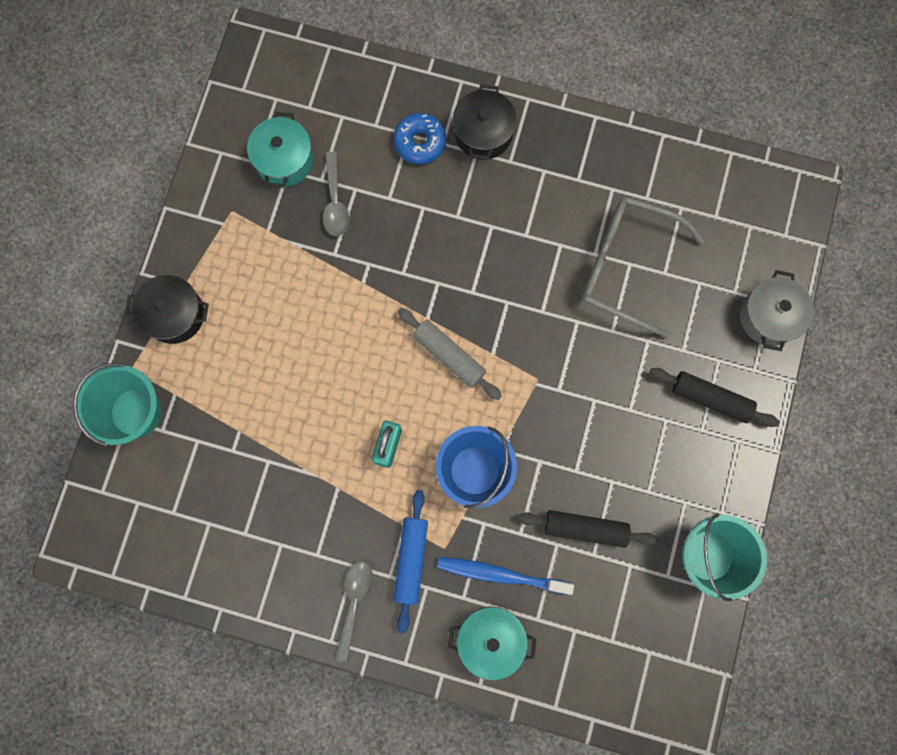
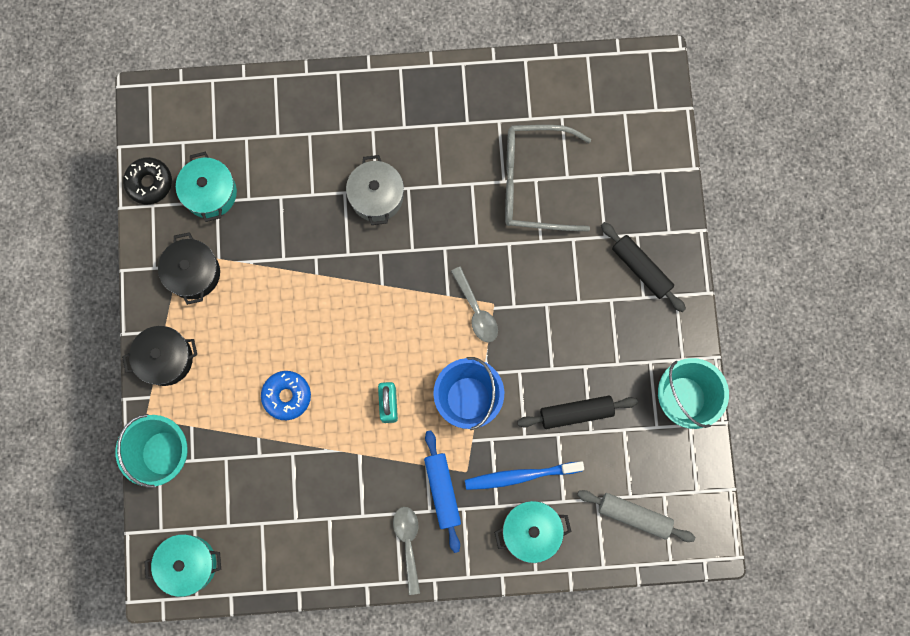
camera: 20 degrees left, 0 degrees up
grey spoon [323,152,350,237] -> grey spoon moved to [451,266,498,342]
blue donut [393,113,446,164] -> blue donut moved to [261,371,311,420]
grey rolling pin [398,308,502,400] -> grey rolling pin moved to [577,490,695,542]
black pot [453,84,517,160] -> black pot moved to [158,232,220,305]
black rolling pin [649,368,780,427] -> black rolling pin turned 45 degrees clockwise [601,222,686,312]
grey pot [740,270,814,351] -> grey pot moved to [346,155,404,225]
none -> black donut [123,157,172,204]
none -> turquoise pot [144,534,221,597]

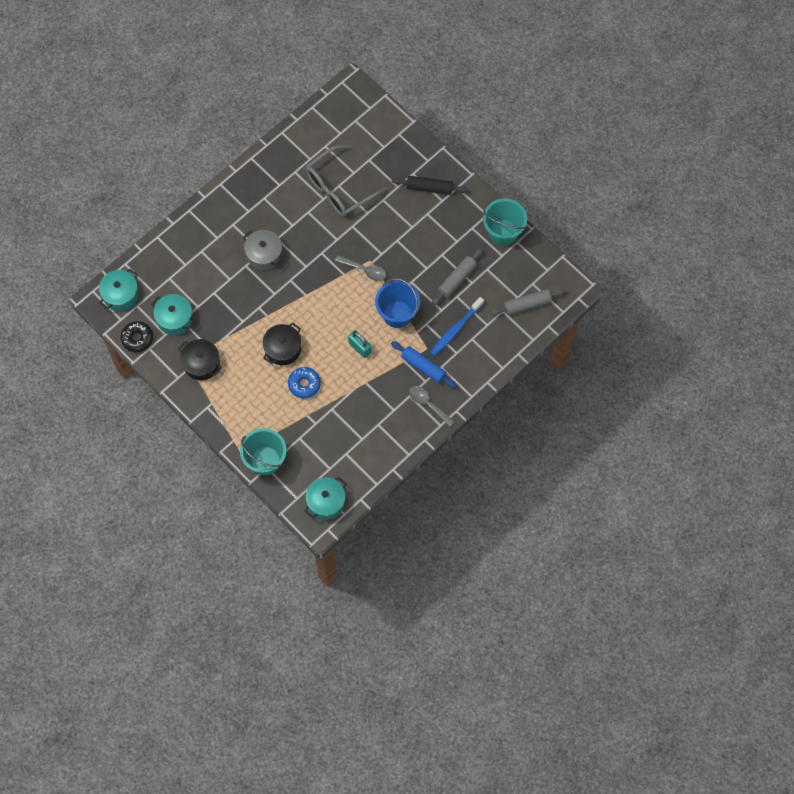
camera: 40 degrees left, 10 degrees down
black pot [122,326,197,386] -> black pot moved to [263,322,301,365]
turquoise pot [494,501,571,563] -> turquoise pot moved to [99,269,139,311]
black rolling pin [517,396,638,429] -> grey rolling pin [432,248,483,306]

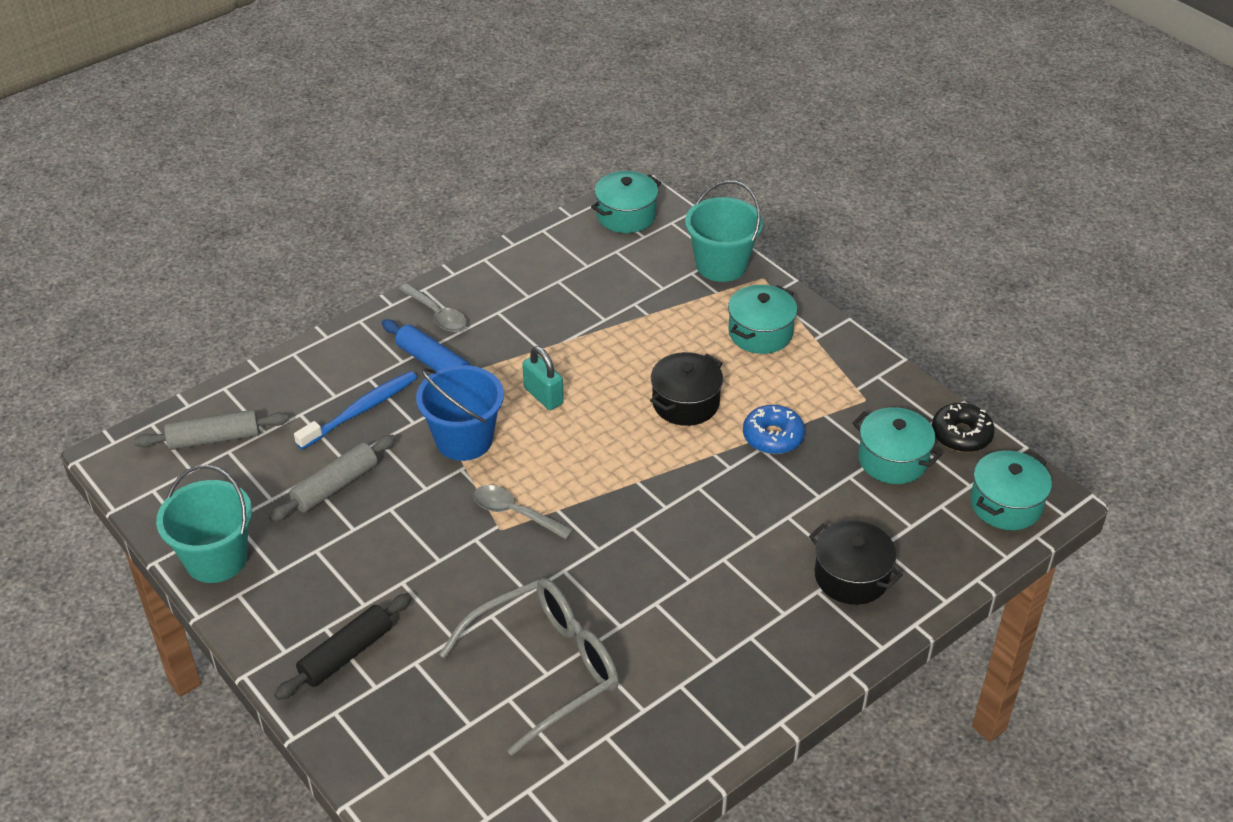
camera: 175 degrees left, 25 degrees down
black pot [178,339,222,380] -> black pot moved to [809,520,903,605]
grey pot [243,230,284,271] -> none
blue donut [288,367,321,398] -> blue donut moved to [743,405,805,454]
black rolling pin [391,176,468,195] -> black rolling pin turned 60 degrees counterclockwise [274,593,412,700]
none -> turquoise pot [728,285,798,354]

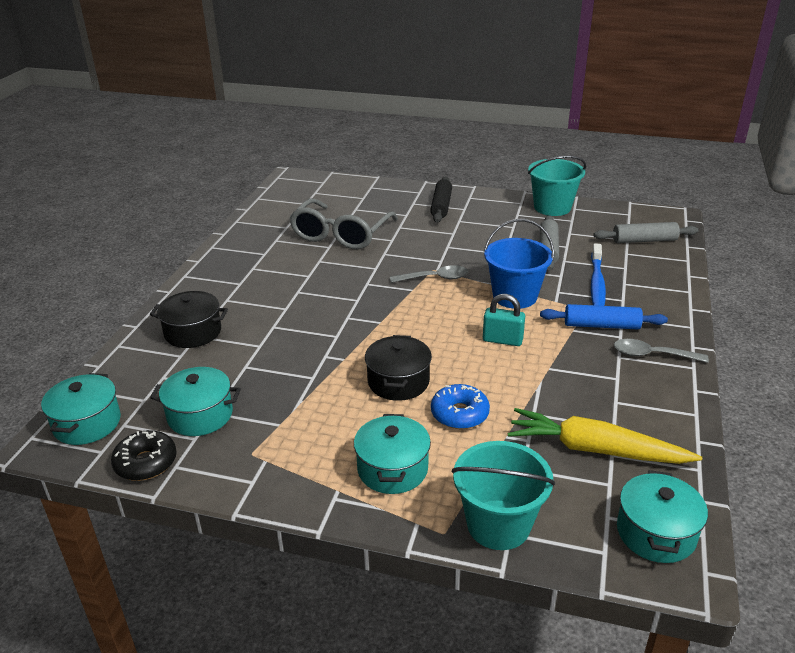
camera: 145 degrees right, 10 degrees down
grey rolling pin [134,410,289,450] -> grey rolling pin turned 45 degrees clockwise [594,222,698,243]
blue donut [743,405,805,454] -> blue donut moved to [431,384,490,429]
none -> yellow carrot [508,408,702,464]

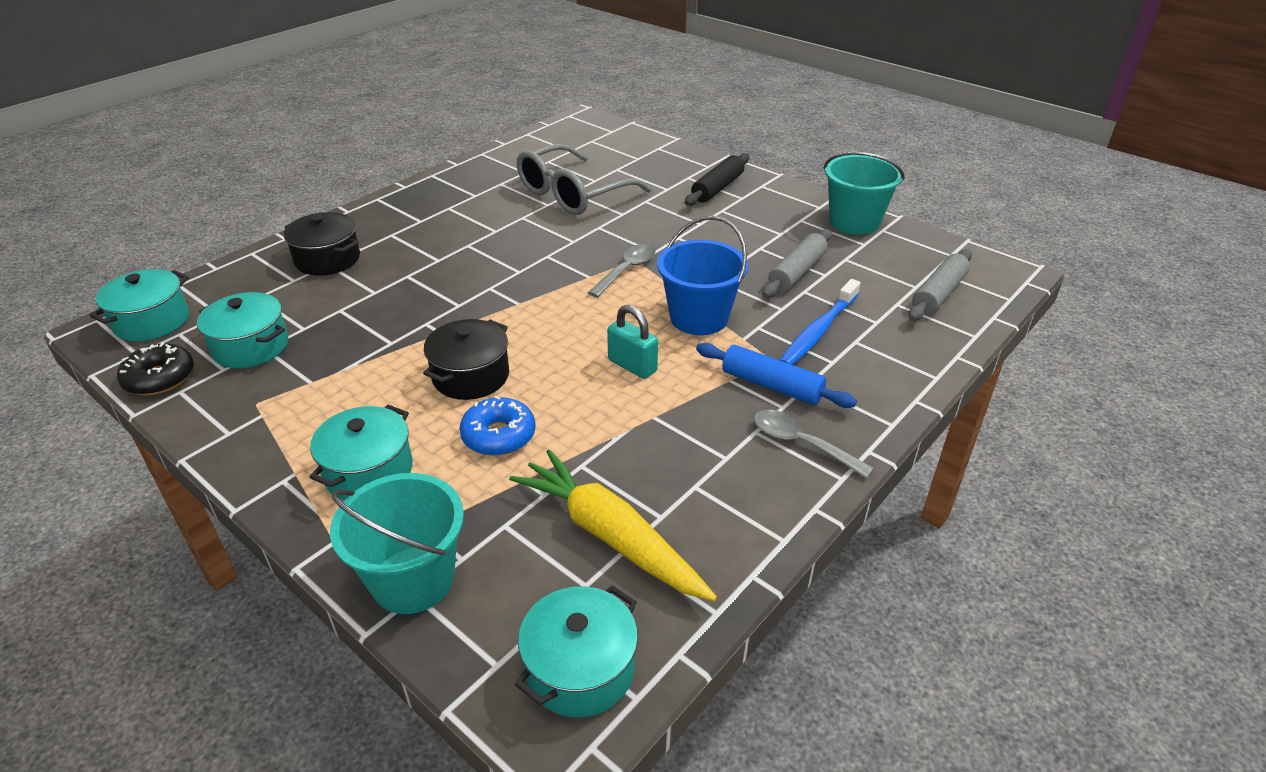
camera: 25 degrees right, 5 degrees up
grey spoon [390,265,468,283] -> grey spoon turned 75 degrees counterclockwise [588,244,655,298]
grey rolling pin [594,222,698,243] -> grey rolling pin turned 75 degrees counterclockwise [908,249,972,321]

